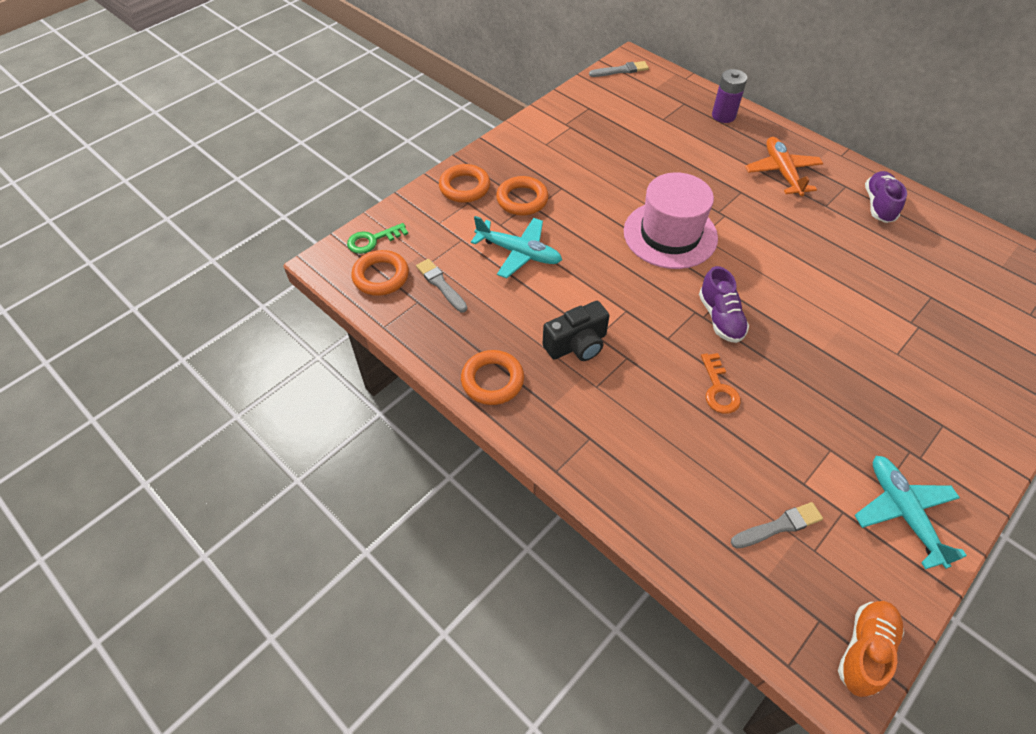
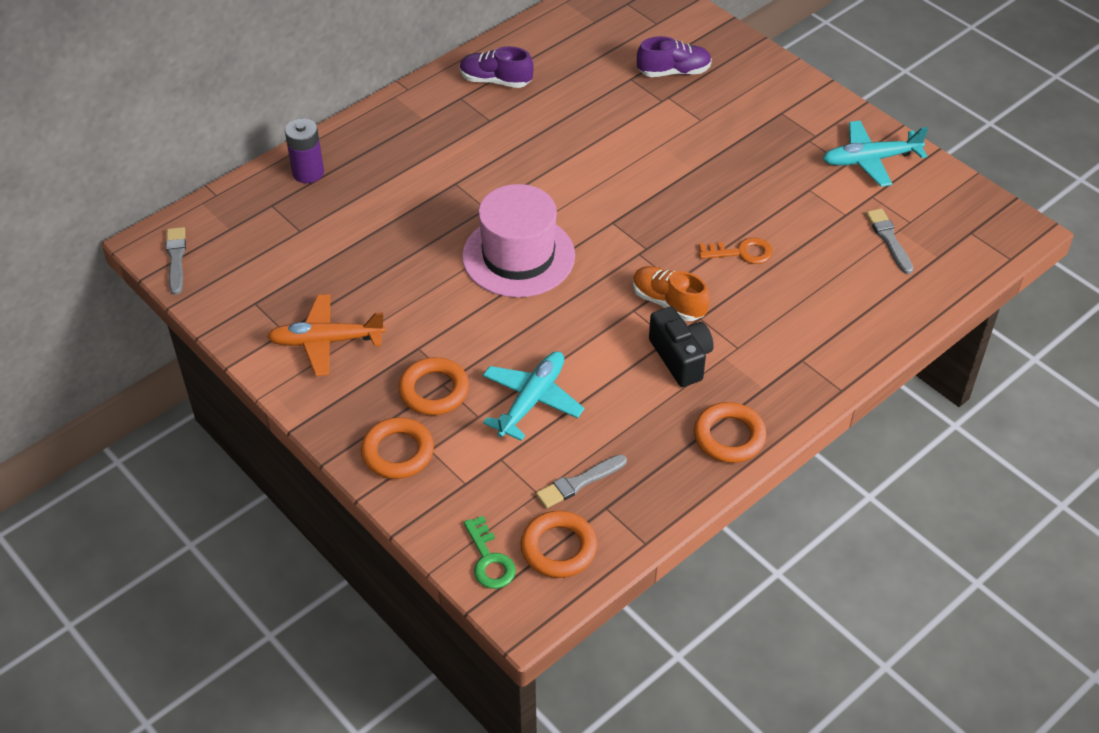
camera: 85 degrees left, 5 degrees down
purple shoe [699,266,749,343] -> purple shoe moved to [637,36,712,77]
orange plane [745,137,823,196] -> orange plane moved to [267,294,386,376]
orange shoe [838,601,904,697] -> orange shoe moved to [633,266,710,321]

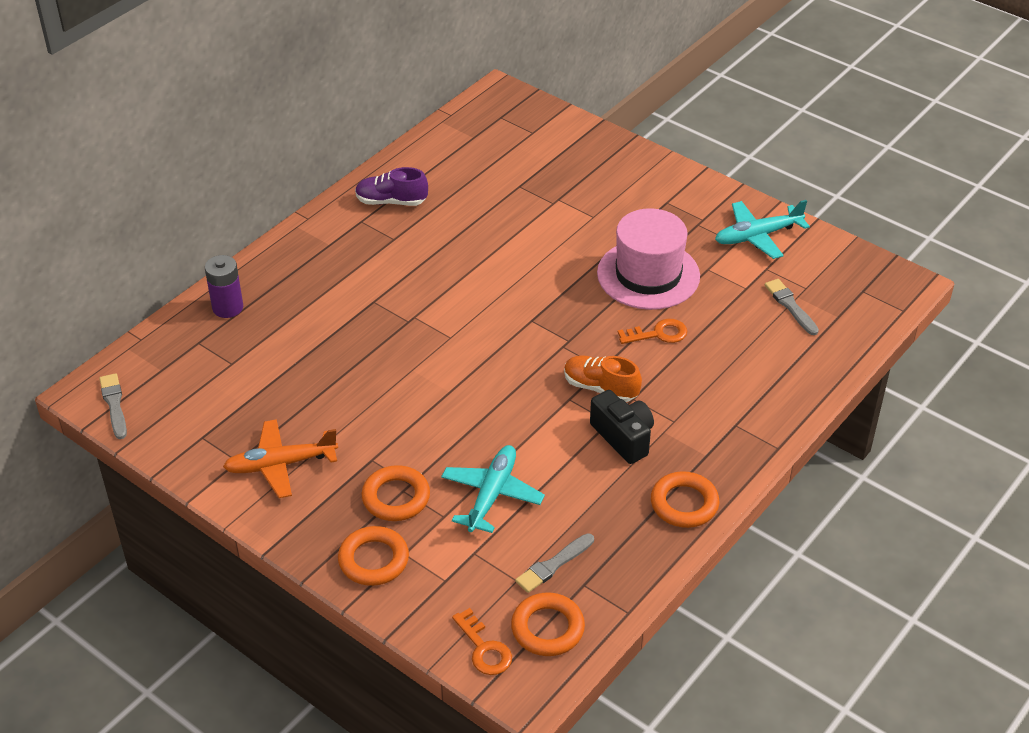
camera: 10 degrees left, 5 degrees down
pink hat [462,184,575,297] -> pink hat moved to [597,208,700,310]
green key [464,516,516,589] -> orange key [452,608,512,675]
purple shoe [637,36,712,77] -> none

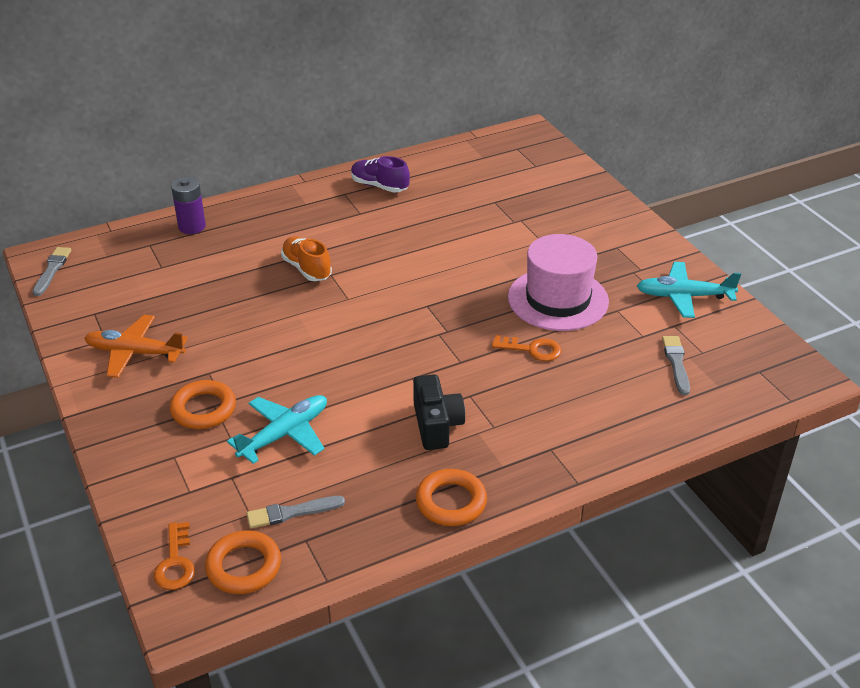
camera: 25 degrees right, 5 degrees down
orange ring [338,526,409,586] -> none
orange shoe [564,355,642,402] -> orange shoe moved to [281,237,332,281]

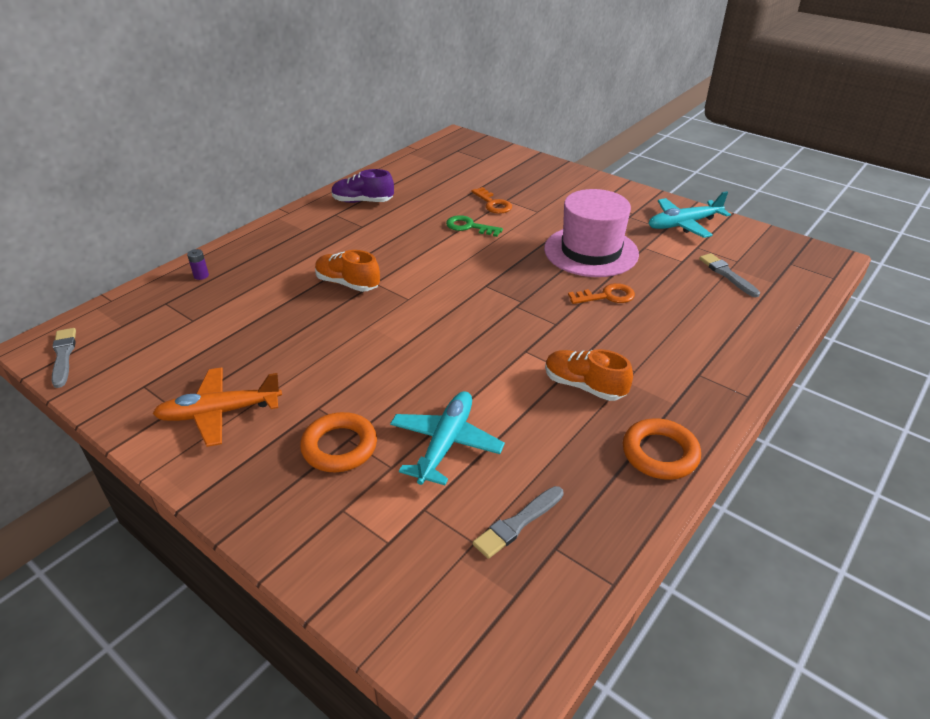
camera: 25 degrees left, 0 degrees up
orange key [154,522,195,590] -> orange key moved to [471,187,512,214]
purple battery [171,177,206,234] -> purple battery [187,249,209,280], size x0.50
orange ring [205,530,281,594] -> none
black camera [413,374,465,450] -> orange shoe [545,349,633,401]
none -> green key [446,215,503,237]

